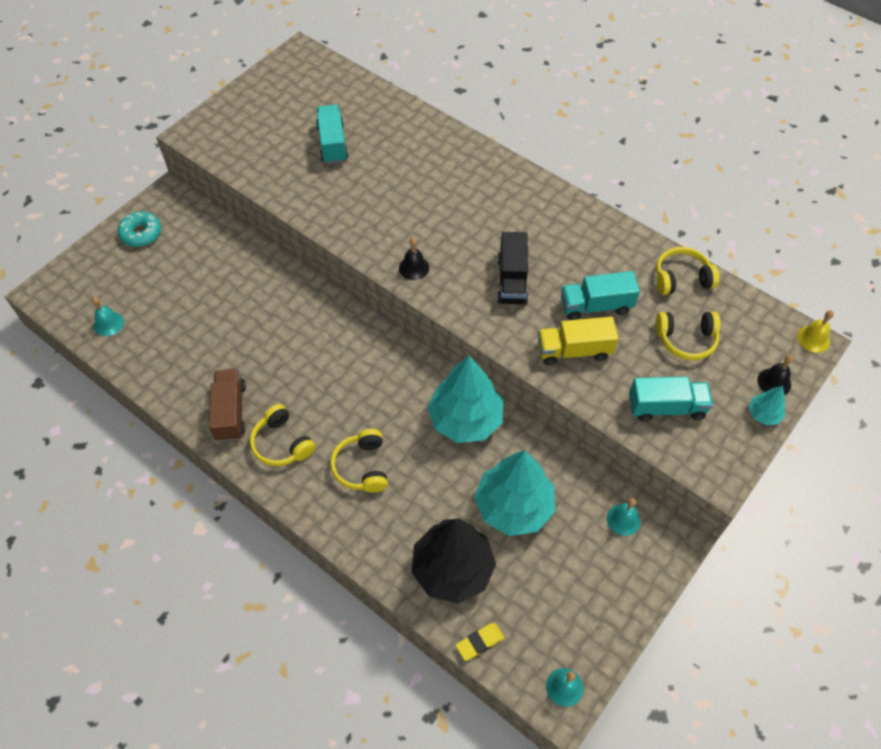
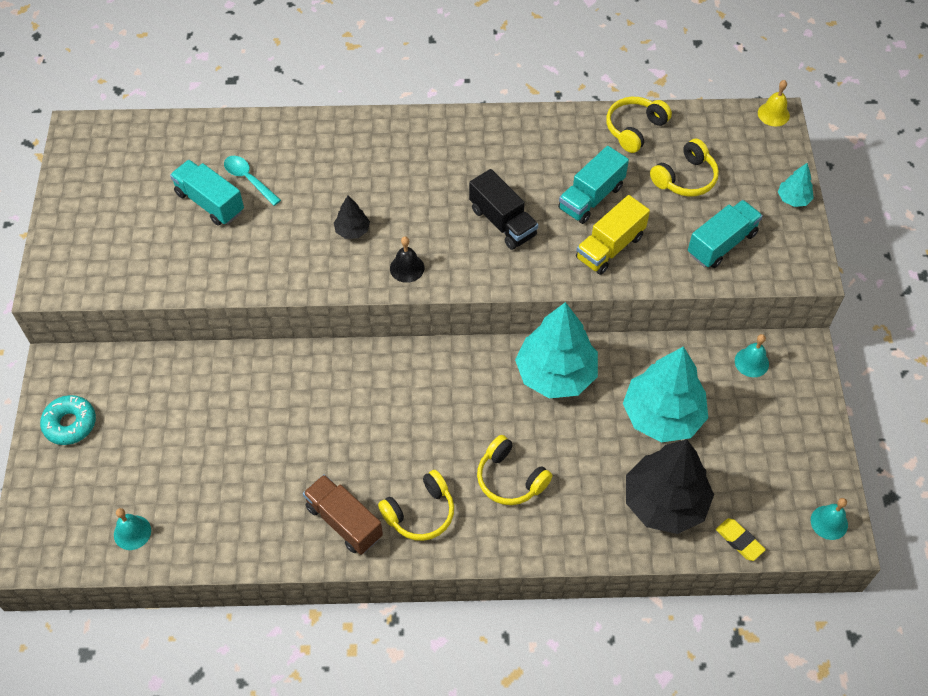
camera: 40 degrees left, 0 degrees up
yellow headphones [250,404,315,466] -> yellow headphones turned 45 degrees counterclockwise [378,470,454,541]
yellow eraser [456,623,504,661] -> yellow eraser turned 60 degrees counterclockwise [716,518,766,561]
black bell [758,355,794,395] -> none
none -> turquoise spoon [224,156,281,206]
none -> black tree [334,195,370,239]

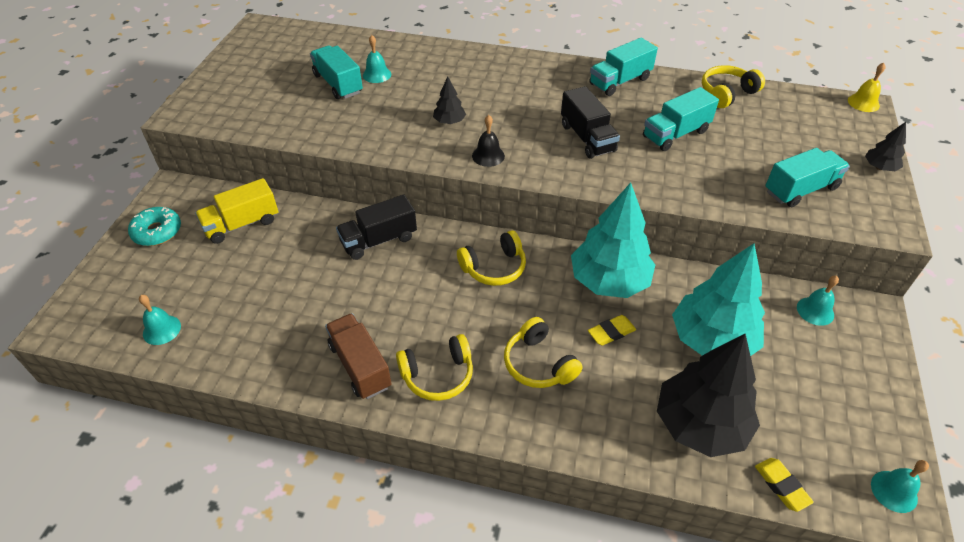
camera: 15 degrees right, 10 degrees down
turquoise spoon [224,156,281,206] -> turquoise bell [363,35,391,83]
yellow truck [576,195,650,275] -> yellow truck moved to [195,178,278,244]
yellow headphones [650,139,719,197] -> yellow headphones moved to [457,230,526,286]
turquoise tree [778,163,814,207] -> black tree [865,122,906,171]
none -> black truck [336,195,417,260]
none -> yellow eraser [588,315,636,346]
none -> turquoise truck [590,38,658,96]

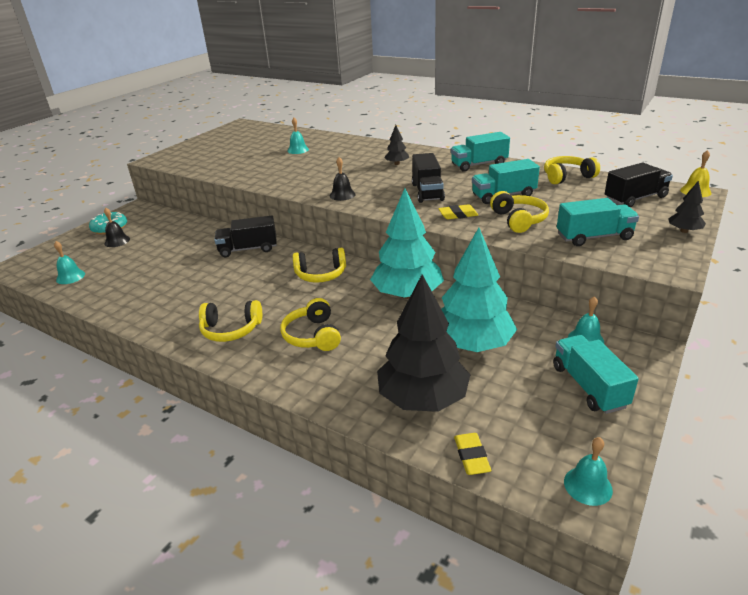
camera: 20 degrees right, 15 degrees down
yellow truck [195,178,278,244] -> none
turquoise truck [310,46,363,99] -> turquoise truck moved to [553,335,639,414]
brown truck [325,313,391,399] -> none
black tree [433,77,466,124] -> black tree moved to [384,125,409,165]
yellow eraser [588,315,636,346] -> yellow eraser moved to [438,204,478,219]
none -> black bell [104,208,130,247]
none -> yellow headphones [490,191,549,233]
none -> black truck [605,163,673,208]

